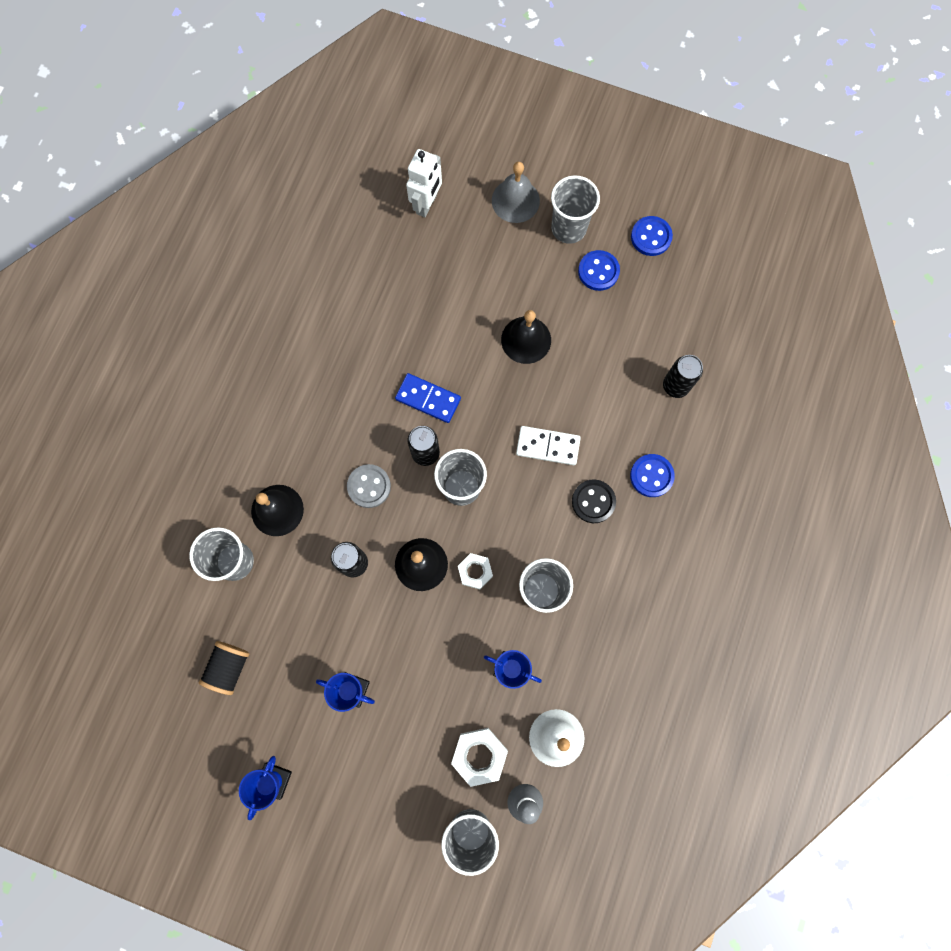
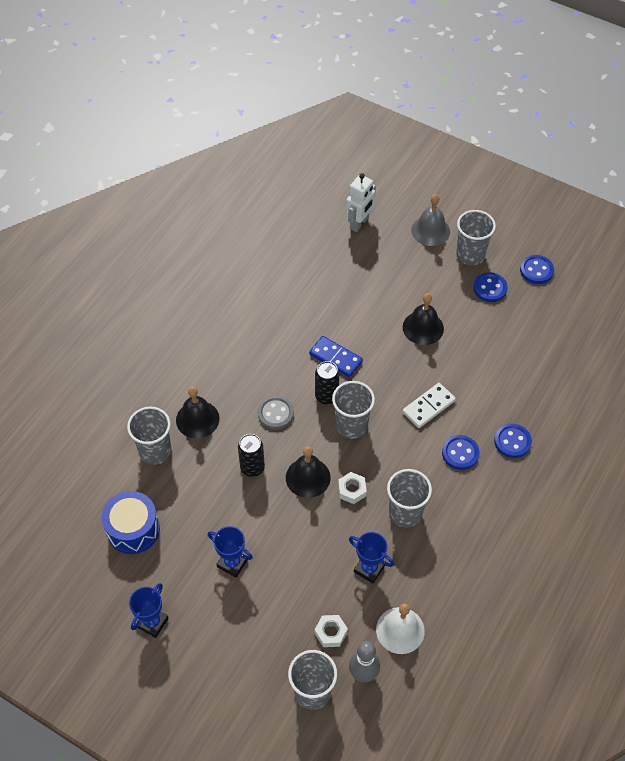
camera: 10 degrees right, 20 degrees down
black spool [199,641,249,695] -> blue drum [102,491,160,554]
white nut [451,728,508,787] -> white nut [315,615,348,647], size x0.67
white domino [516,426,581,465] -> white domino turned 60 degrees counterclockwise [402,383,456,428]
black button [572,479,616,523] -> blue button [442,435,480,470]
black can [663,355,703,398] -> none

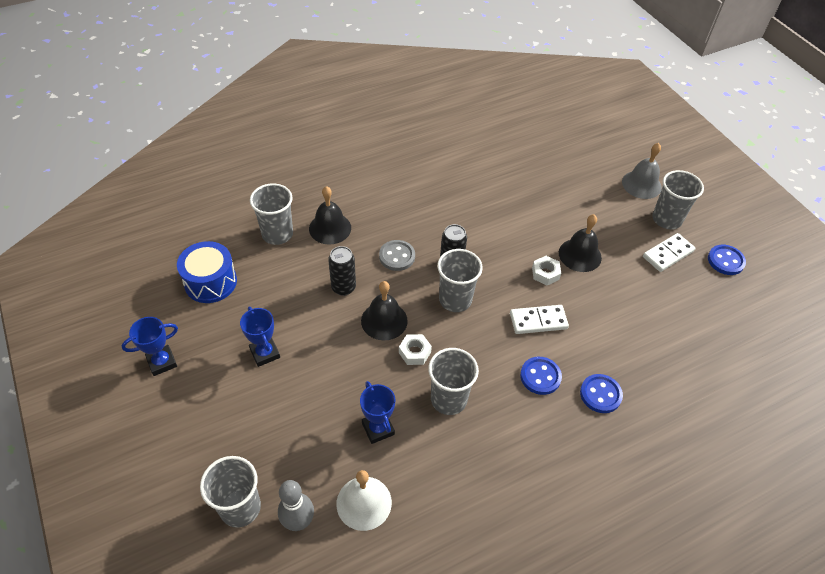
camera: 30 degrees right, 5 degrees down
blue domino [309,336,363,377] -> none
white nut [315,615,348,647] -> white nut moved to [532,256,561,286]
white robot [346,173,376,232] -> none
blue button [473,272,508,302] -> white domino [643,233,696,272]

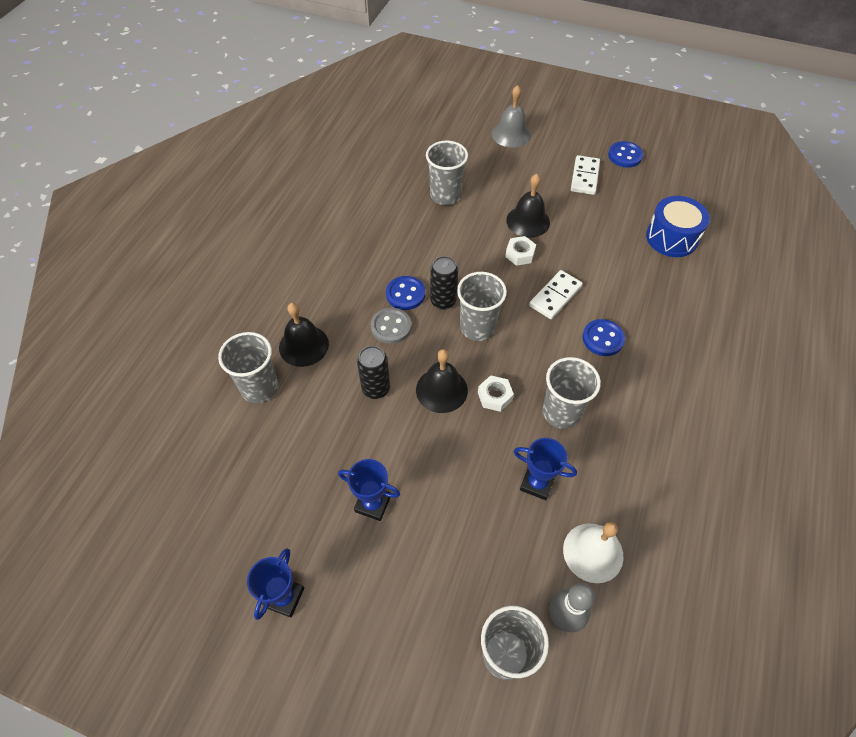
camera: 40 degrees left, 5 degrees up
blue drum [177,241,237,303] -> blue drum moved to [646,196,710,257]
blue button [580,374,623,413] -> blue button moved to [386,276,425,310]
grey cup [652,170,704,230] -> grey cup moved to [426,141,468,205]

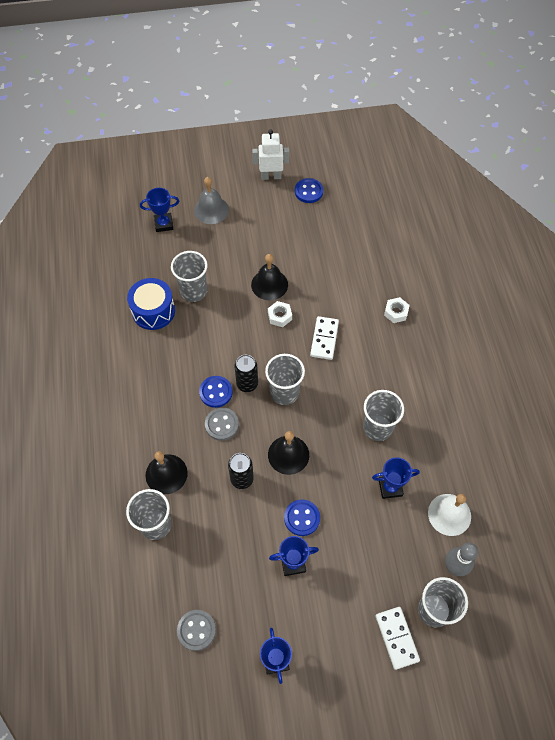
camera: 30 degrees left, 5 degrees up
white nut [478,375,514,412] -> white nut moved to [384,297,410,323]
white domino [571,155,600,195] -> white domino moved to [375,607,420,670]
blue button [582,319,625,356] -> blue button moved to [284,499,320,536]
blue drum [646,196,710,257] -> blue drum moved to [127,278,175,330]
none -> blue trophy [140,188,179,232]
none -> grey button [177,610,216,651]
none -> white robot [252,130,289,180]

